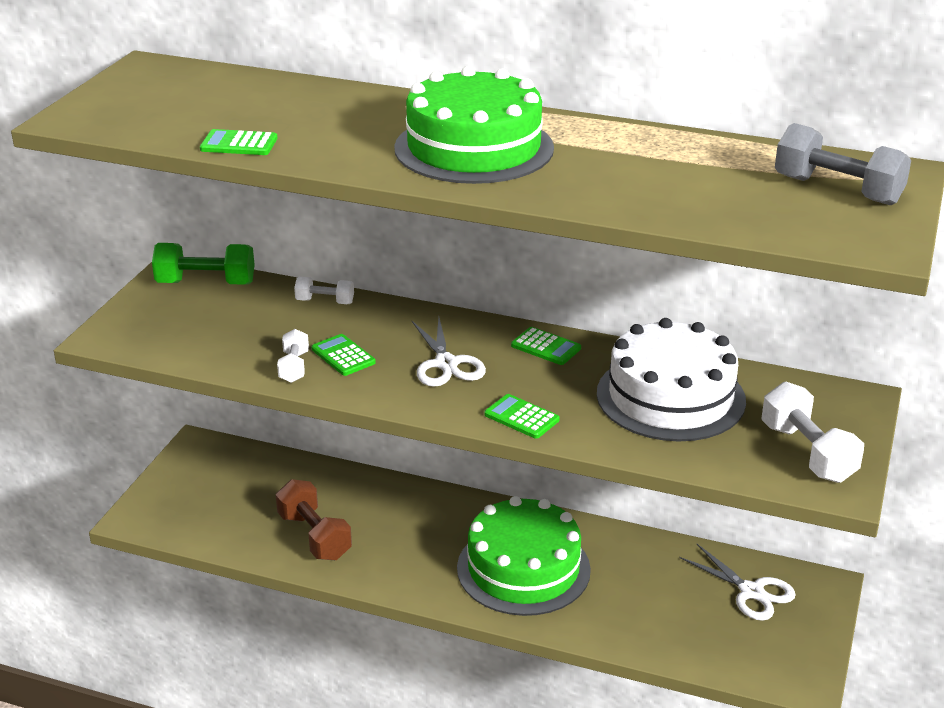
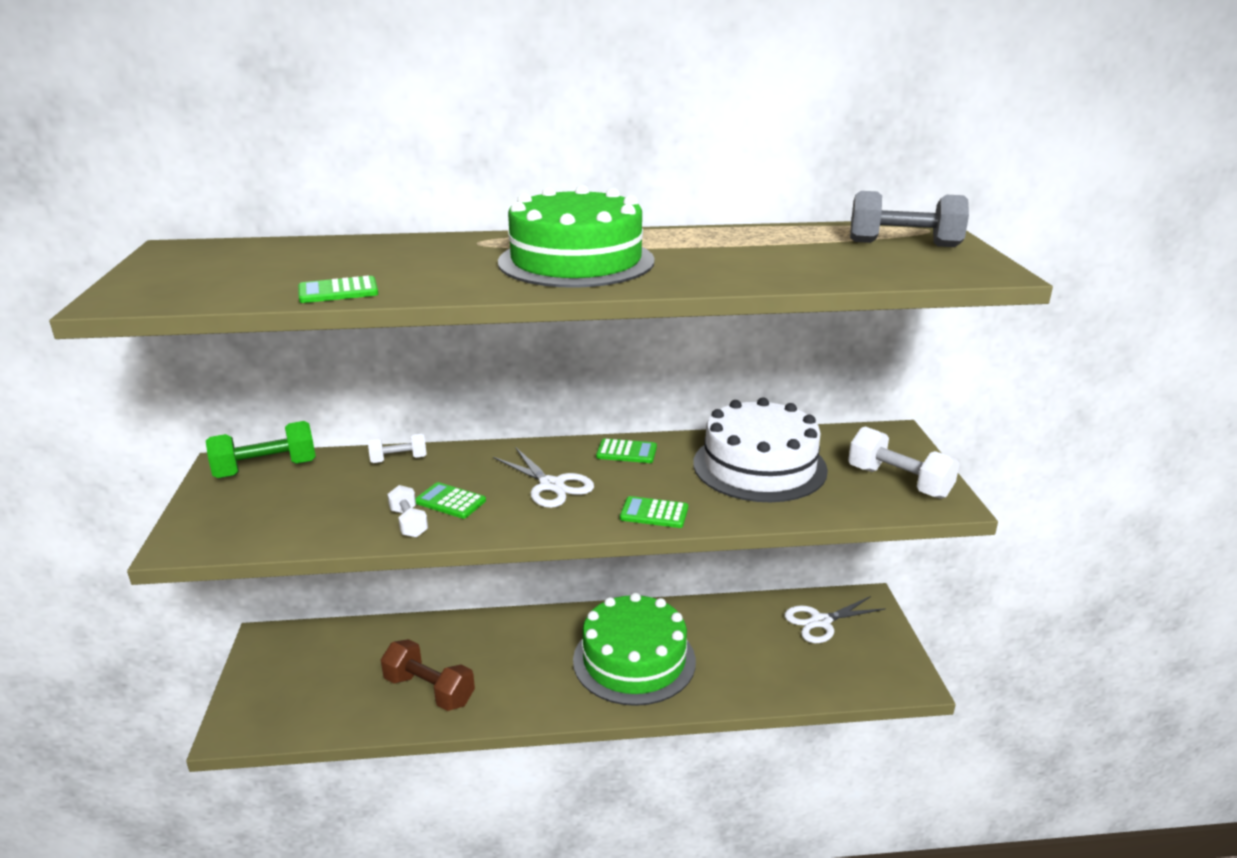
camera: 25 degrees left, 5 degrees down
white scissors [679,544,796,621] -> white scissors turned 135 degrees clockwise [784,596,886,643]

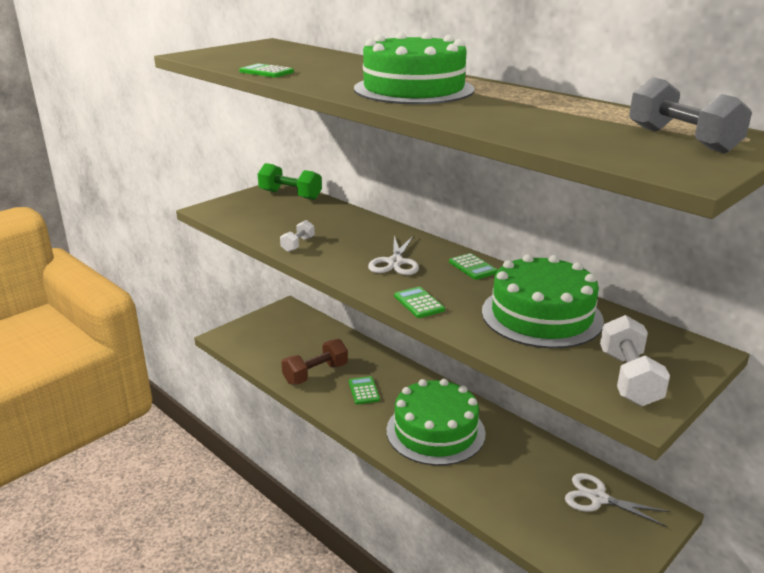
camera: 50 degrees right, 0 degrees up
white dumbbell [368,434,427,463] -> none
brown dumbbell [381,639,475,711] -> brown dumbbell turned 60 degrees clockwise [281,339,348,385]
green calculator [415,482,486,519] -> green calculator moved to [349,376,380,404]
white cake [693,397,828,502] -> green cake [482,254,604,348]

